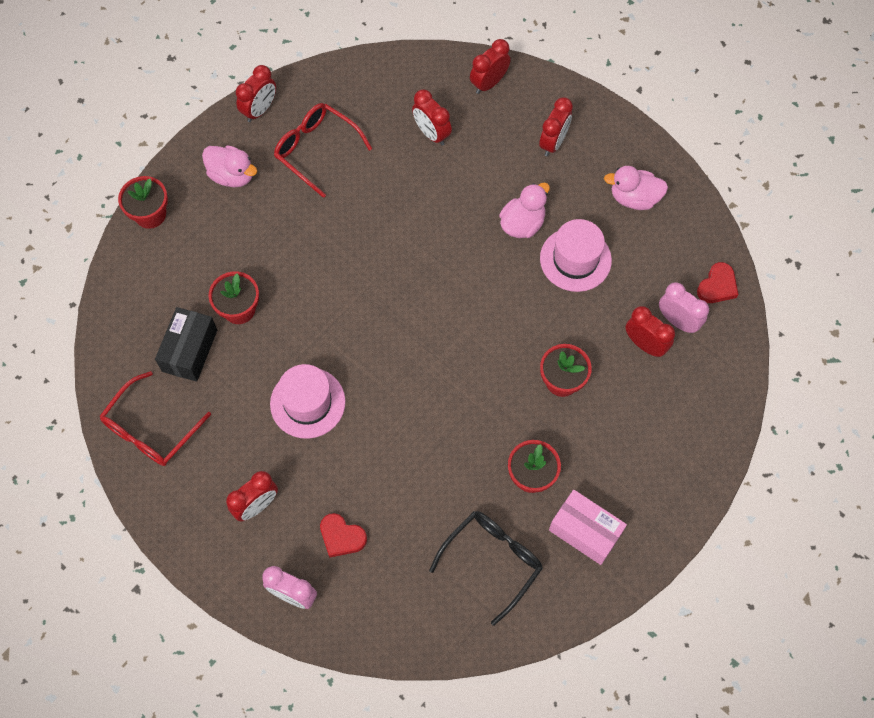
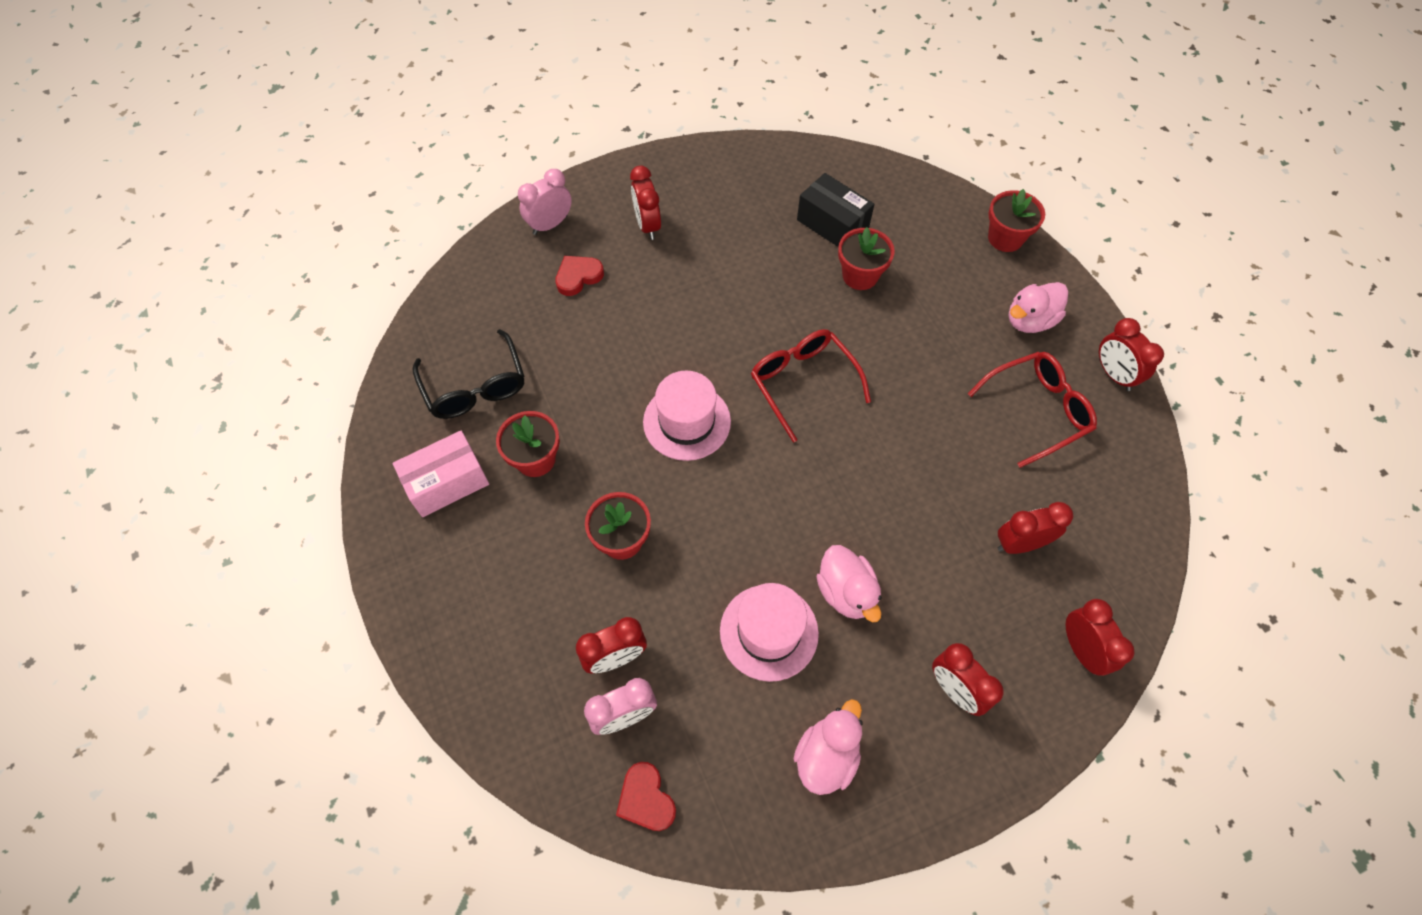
camera: 115 degrees right, 5 degrees down
red glasses [100,371,211,466] -> red glasses moved to [751,329,871,442]
pink hat [270,364,345,439] -> pink hat moved to [643,371,731,461]

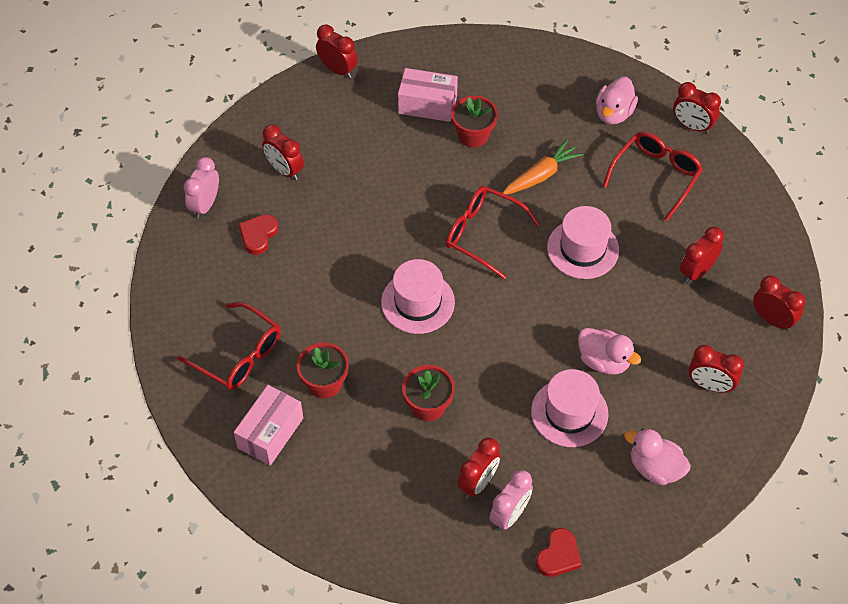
camera: 30 degrees left, 5 degrees down
black glasses [413,329,524,419] -> red glasses [177,302,281,390]
red heart [616,762,676,831] -> red heart turned 90 degrees counterclockwise [536,528,581,577]
pink duck [793,699,863,795] -> pink duck turned 60 degrees counterclockwise [624,428,691,485]
black box [797,173,875,247] -> pink box [398,68,458,122]
red flower pot [988,189,1045,252] -> none
none -> red clock [316,25,358,78]
none -> orange carrot [503,139,583,195]
none -> pink hat [547,206,619,279]

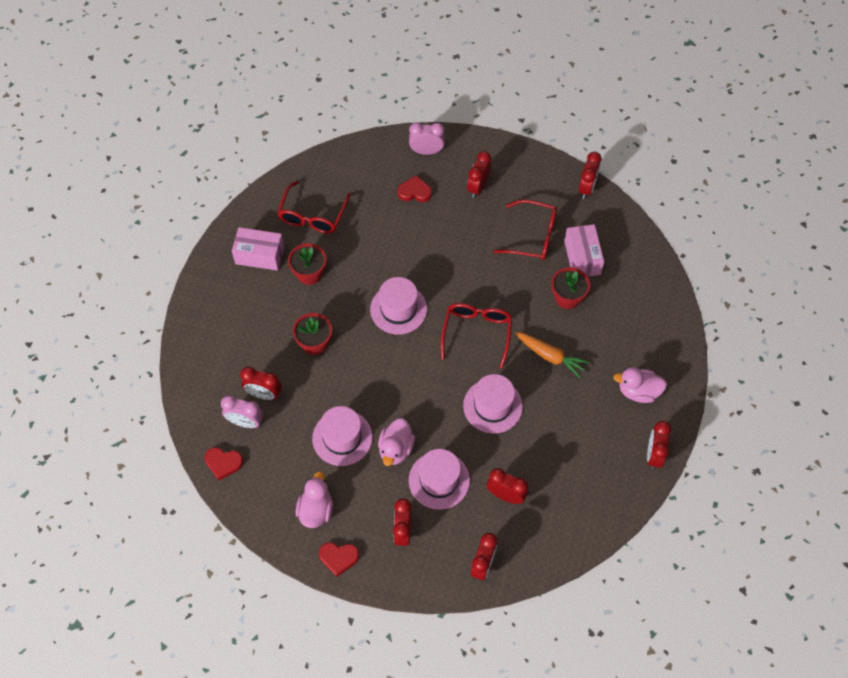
camera: 70 degrees right, 5 degrees up
red glasses [602,131,703,221] -> red glasses moved to [493,199,557,260]
none -> red heart [319,542,359,577]
none -> pink hat [409,449,470,510]

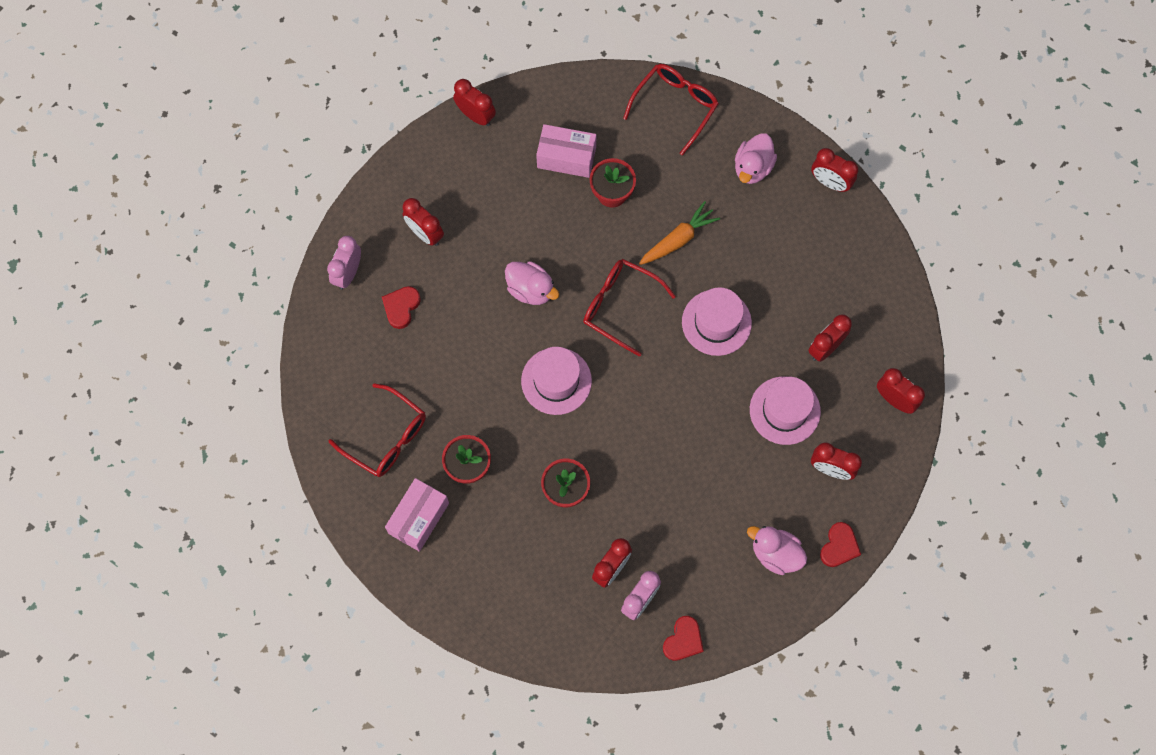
camera: 70 degrees left, 10 degrees up
pink hat [312,406,373,466] -> none
pink duck [378,418,415,466] -> pink duck moved to [505,261,559,305]
red glasses [493,199,557,260] -> red glasses moved to [623,64,719,156]

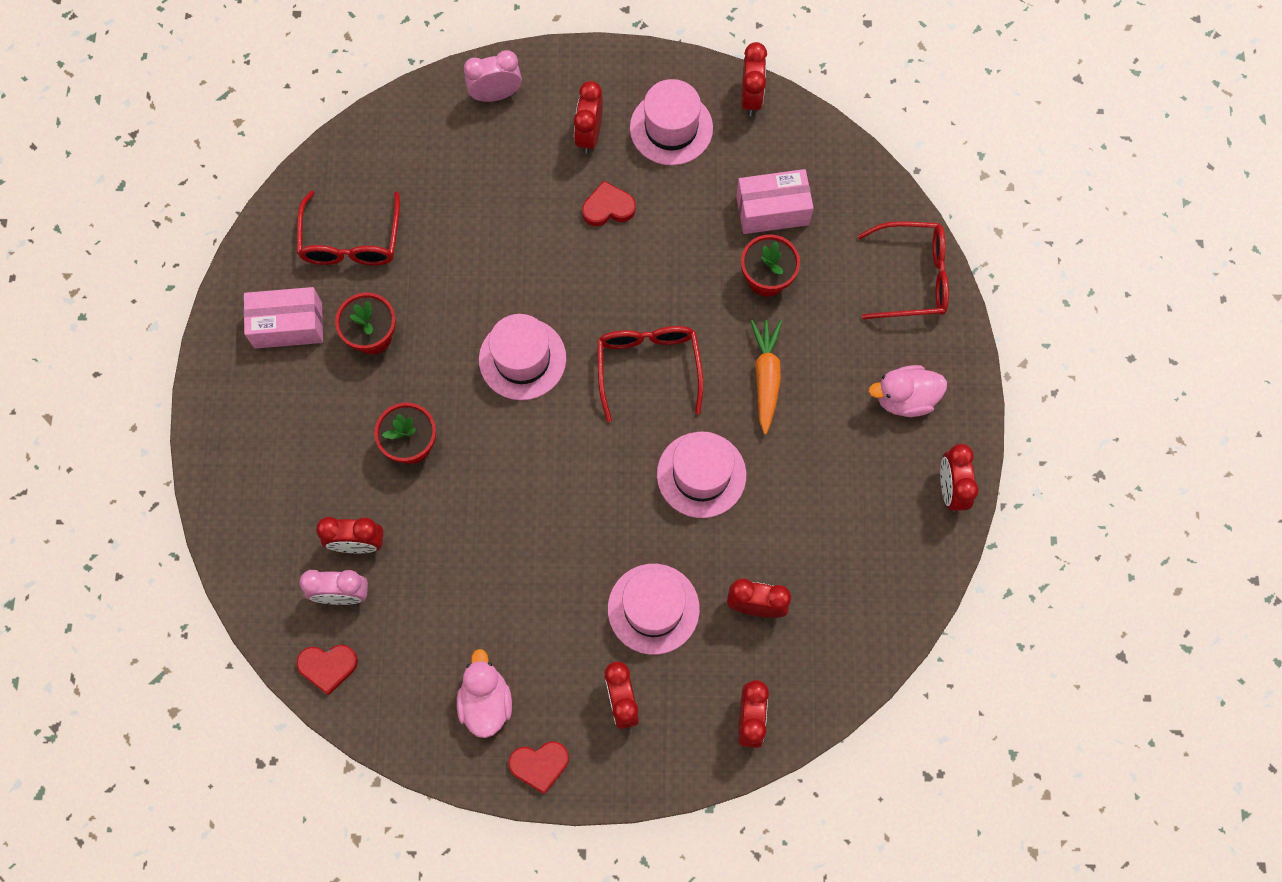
camera: 55 degrees right, 0 degrees up
red heart [382,286,421,329] -> red heart moved to [582,181,636,226]
pink duck [505,261,559,305] -> none
pink box [536,124,596,178] -> pink box turned 75 degrees counterclockwise [736,169,814,234]
orange carrot [639,201,720,265] -> orange carrot turned 105 degrees counterclockwise [751,320,782,435]
none -> pink hat [630,79,713,166]

